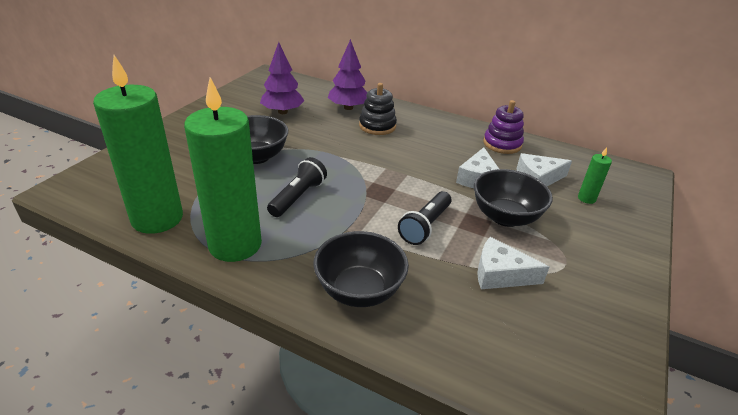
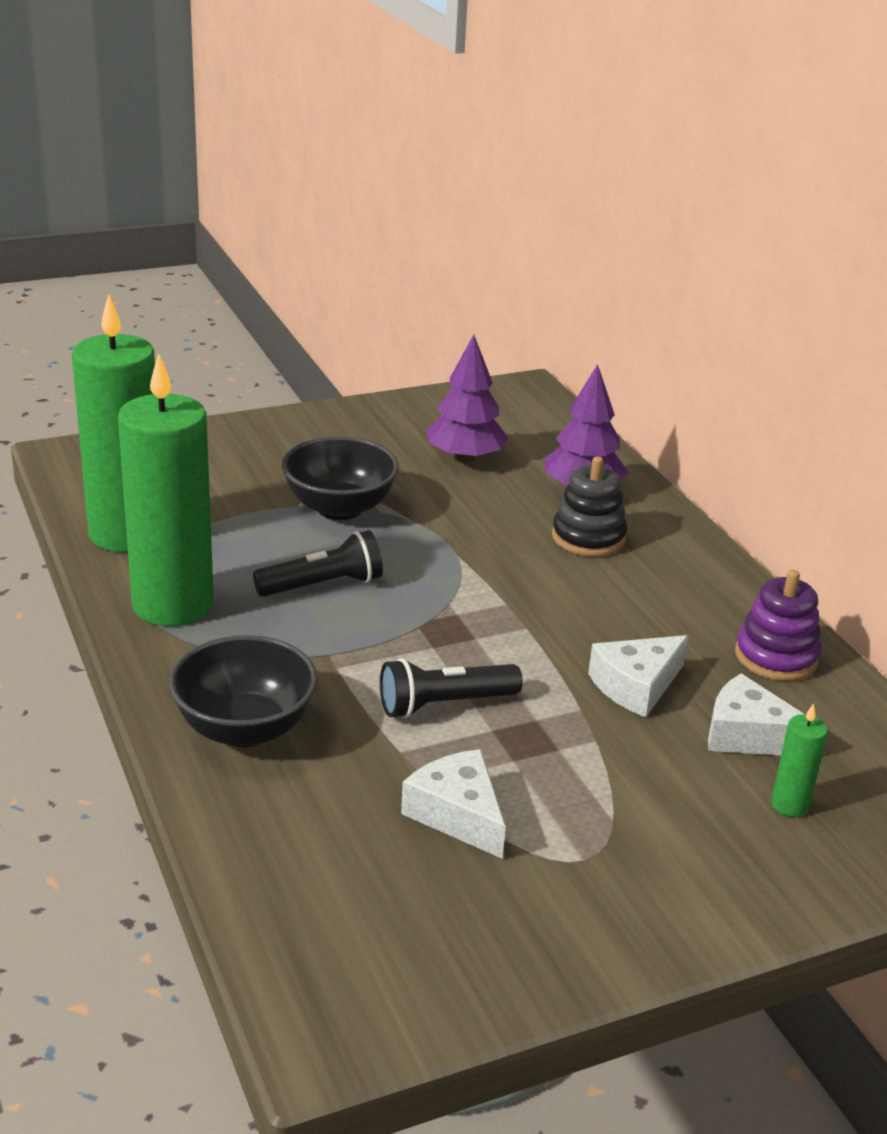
camera: 40 degrees right, 5 degrees down
black bowl [474,169,553,227] -> none

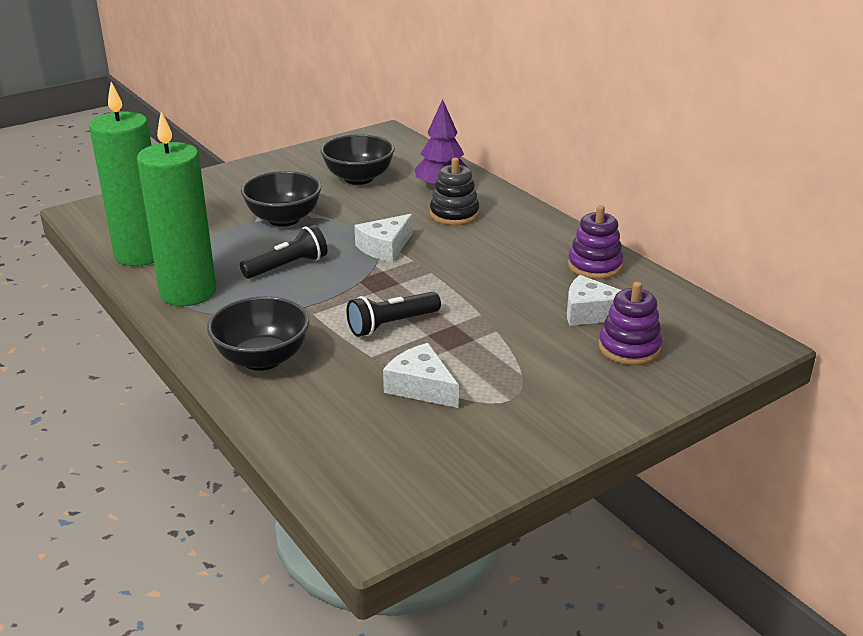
camera: 10 degrees left, 0 degrees up
purple tree [427,334,509,462] -> black bowl [320,134,395,185]
white cheese [588,635,689,718] -> white cheese moved to [354,214,412,262]
green candle [771,703,828,817] -> purple stacking toy [599,282,662,365]

